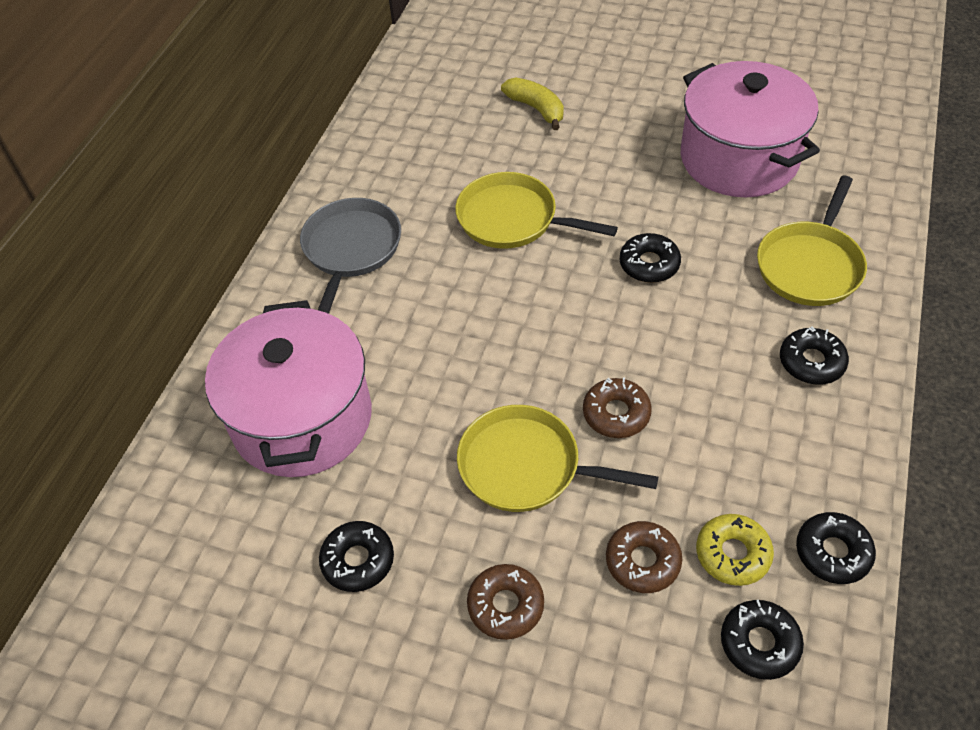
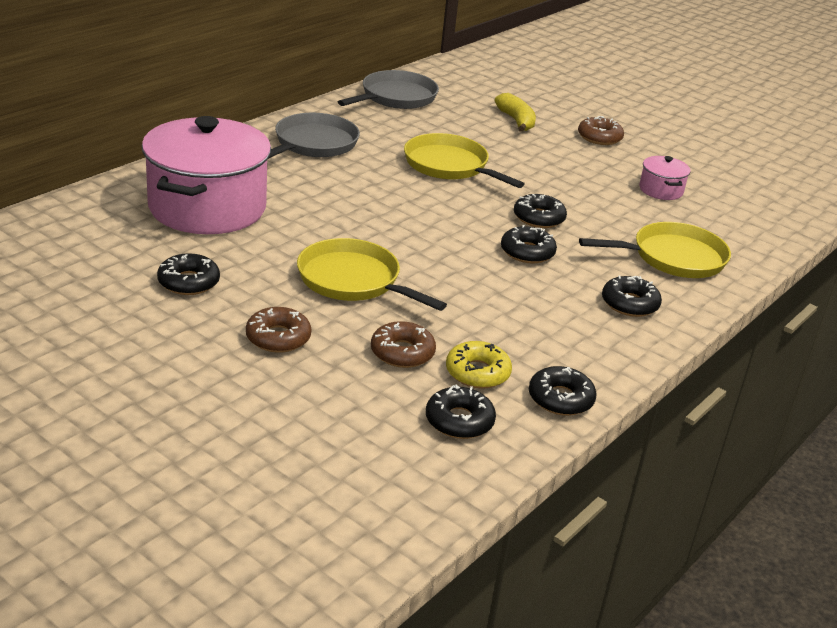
camera: 15 degrees right, 20 degrees down
brown donut [583,378,652,438] -> brown donut moved to [578,116,624,145]
pink pot [681,61,820,197] -> pink pot [639,156,691,200], size x0.43
yellow pan [757,176,867,306] -> yellow pan turned 150 degrees counterclockwise [579,222,731,278]
none -> grey pan [338,70,439,109]
none -> black donut [501,225,557,264]

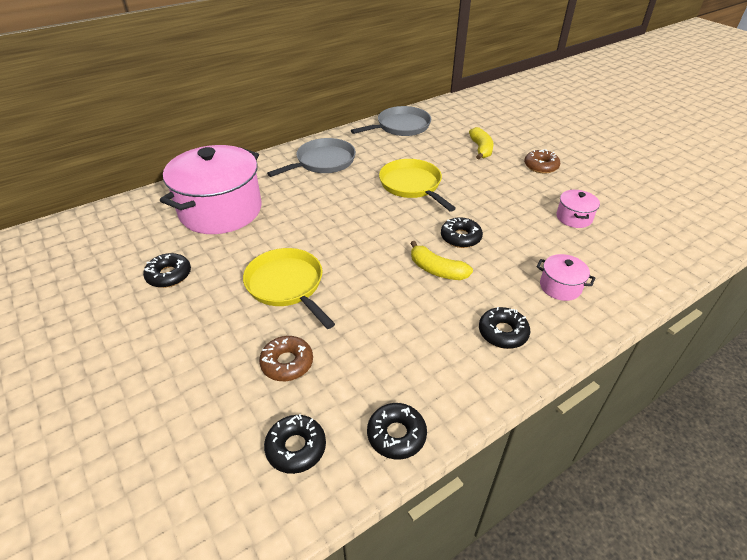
camera: 20 degrees right, 10 degrees up
brown donut [246,307,311,353] -> none
yellow donut [446,341,512,389] -> none
black donut [501,225,557,264] -> yellow banana [410,241,473,280]
yellow pan [579,222,731,278] -> pink pot [536,254,595,301]

